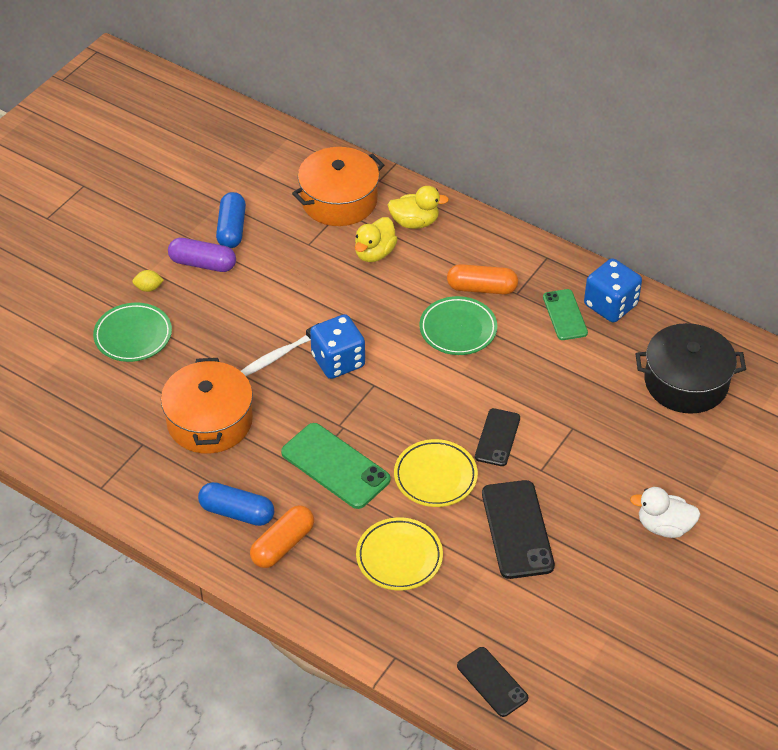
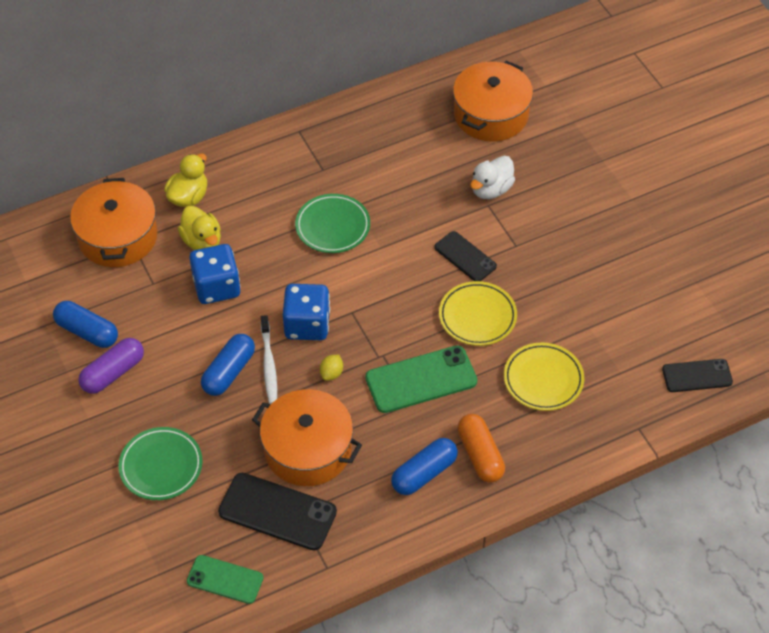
camera: 60 degrees left, 5 degrees up
yellow lemon [132,270,164,292] -> yellow lemon moved to [320,355,343,381]
orange capsule [447,264,518,294] -> none
black phone [482,480,555,579] -> black phone moved to [218,473,337,550]
green phone [543,289,588,340] -> green phone moved to [187,555,264,604]
blue dice [584,258,642,323] -> blue dice moved to [189,244,241,304]
white duck [630,487,701,538] -> white duck moved to [470,156,515,199]
black pot [635,323,746,414] -> orange pot [453,61,533,141]
none -> blue capsule [201,334,255,396]

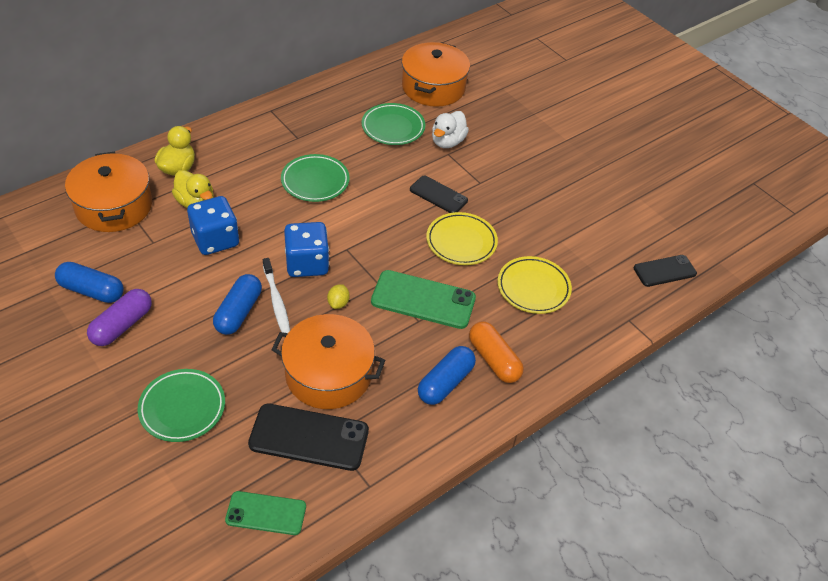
camera: 15 degrees left, 5 degrees down
green phone [365,345,477,413] -> green phone turned 45 degrees clockwise [371,270,476,329]
none -> green plate [362,103,425,145]

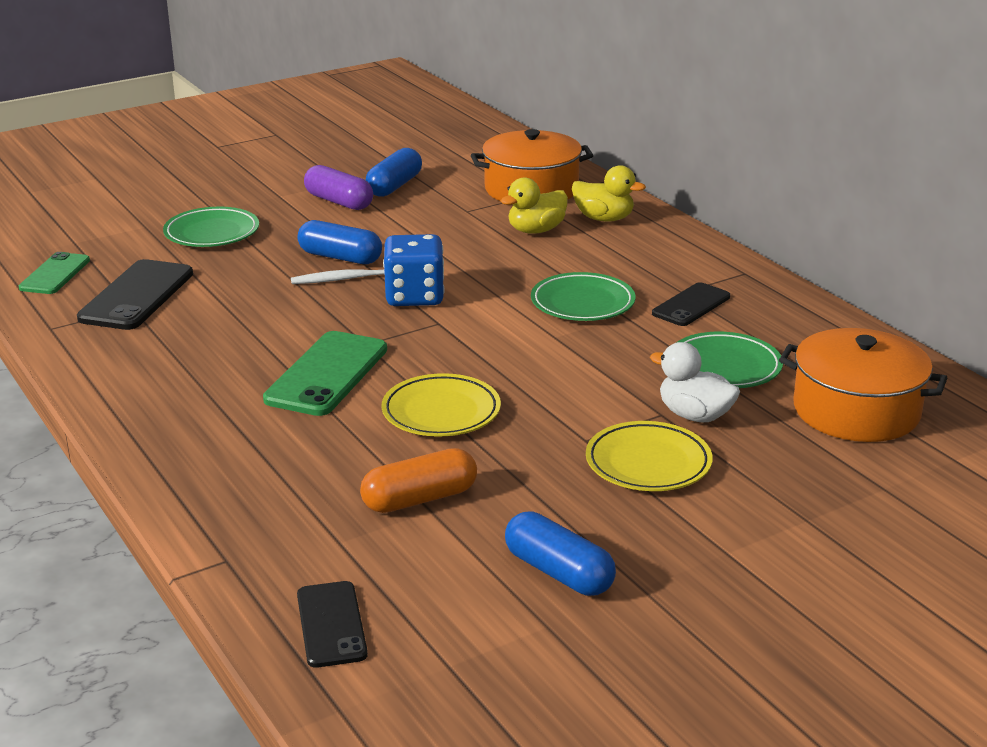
camera: 100 degrees right, 20 degrees down
blue dice [187,196,239,255] -> none
orange pot [271,314,385,409] -> none
yellow lemon [327,284,350,309] -> none
black phone [410,176,468,213] -> black phone moved to [652,282,730,326]
blue capsule [418,346,476,405] -> blue capsule moved to [505,512,616,596]
orange capsule [469,322,524,383] -> orange capsule moved to [360,448,477,513]
yellow plate [498,256,572,314] -> yellow plate moved to [586,421,713,491]

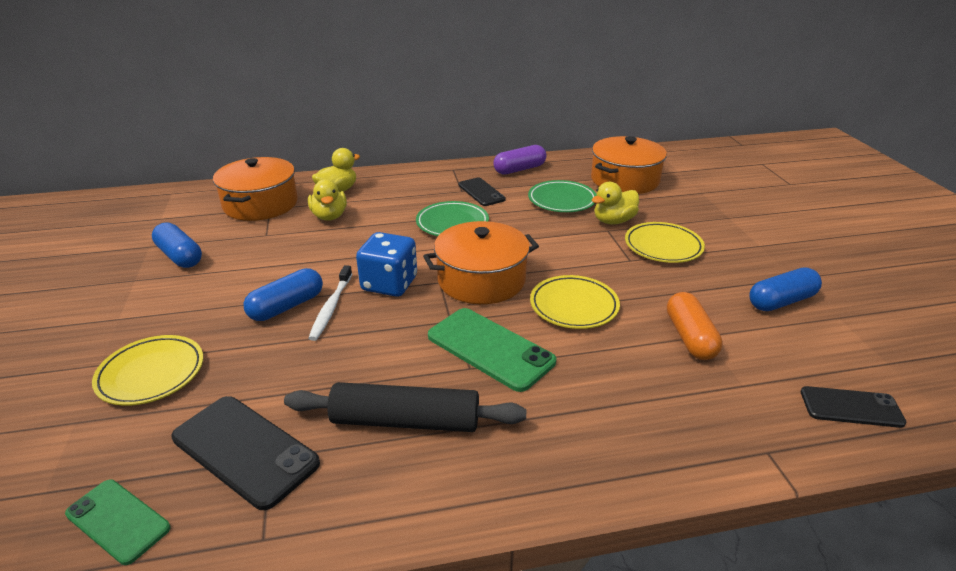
camera: 70 degrees left, 5 degrees up
green plate [163,207,259,247] -> yellow plate [92,335,203,406]
purple capsule [304,165,373,210] -> purple capsule moved to [493,145,546,175]
white duck [650,342,740,422] -> yellow duck [592,182,639,224]
none -> black rolling pin [284,382,527,432]
none -> orange pot [423,221,539,304]

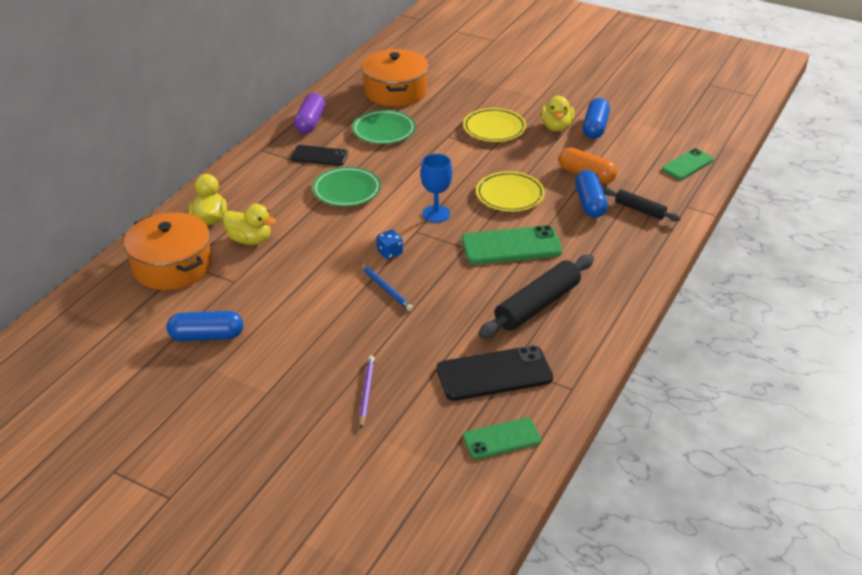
camera: 50 degrees left, 5 degrees up
yellow plate [92,335,203,406] -> purple pencil [359,355,375,428]
blue capsule [243,268,323,321] -> blue capsule moved to [575,170,608,218]
white toothbrush [308,265,352,341] -> blue pencil [360,263,413,311]
blue dice [356,232,417,297] -> blue dice [377,230,403,259], size x0.51
orange pot [423,221,539,304] -> blue goblet [421,154,452,223]
yellow duck [592,182,639,224] -> yellow duck moved to [541,95,574,131]
black phone [801,386,907,428] -> green phone [662,148,714,180]
none -> black rolling pin [603,188,681,221]

